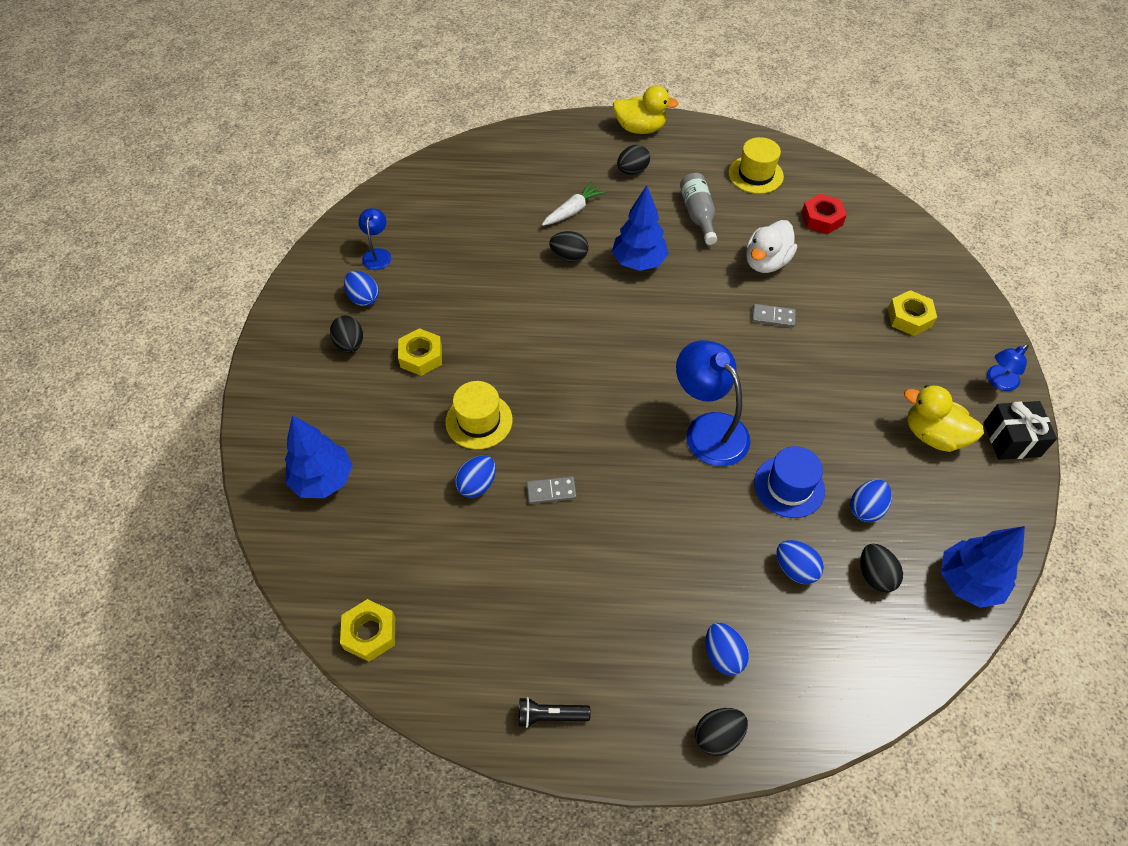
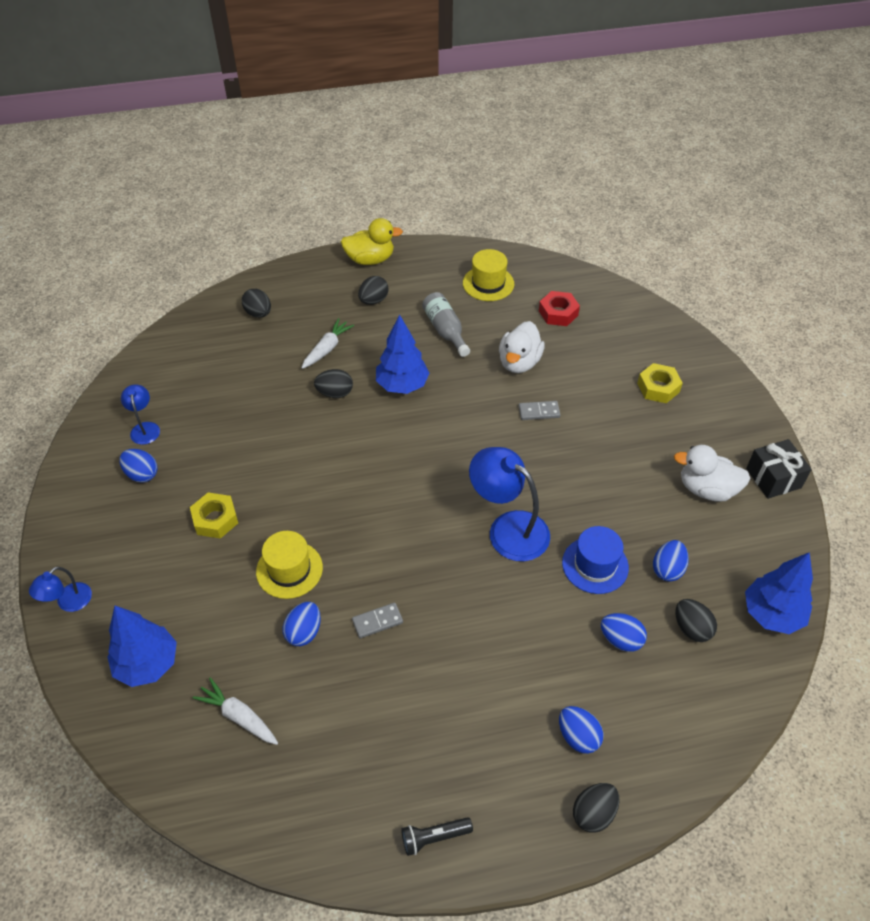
camera: 15 degrees left, 5 degrees down
black egg [330,316,363,353] -> black egg moved to [242,289,271,318]
yellow nut [340,599,395,662] -> none
yellow duck [904,385,984,452] -> white duck [674,445,750,502]
blue lamp [987,344,1029,391] -> blue lamp moved to [29,567,92,612]
none -> white carrot [192,678,278,745]

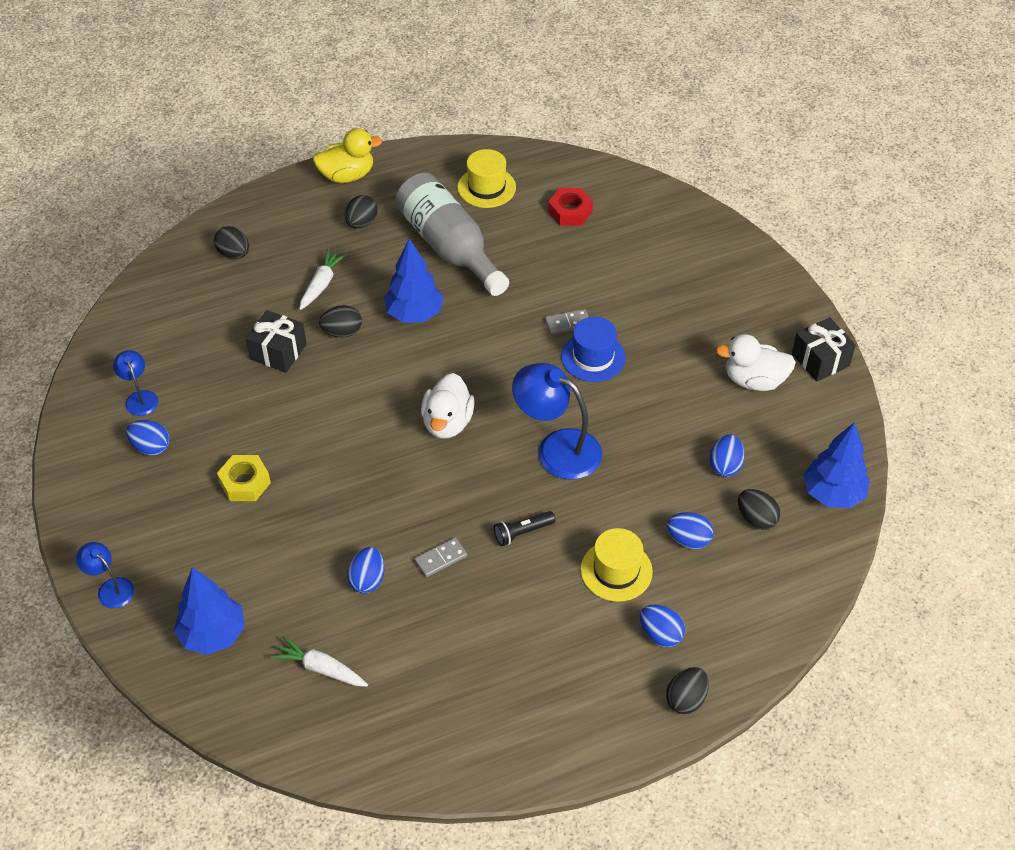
camera: 10 degrees left, 0 degrees up
blue lamp [29,567,92,612] -> blue lamp turned 105 degrees clockwise [76,542,134,608]
yellow hat [256,531,323,599] -> yellow hat moved to [580,528,653,602]
black flashlight [401,817,473,856] -> black flashlight moved to [494,511,556,546]
grey bottle [422,292,470,357] -> grey bottle [395,173,509,296], size x1.78
white duck [499,321,545,373] -> white duck moved to [421,373,475,438]
blue hat [562,526,629,594] -> blue hat moved to [561,317,626,382]
yellow nut [637,363,683,403] -> none
none -> black gift [246,310,307,373]

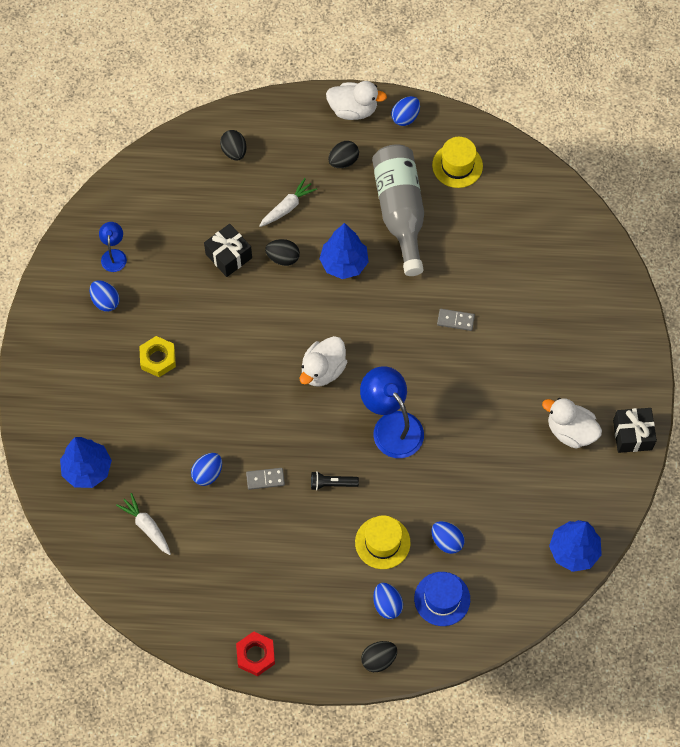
camera: 25 degrees right, 15 degrees up
blue lamp [76,542,134,608] -> none
yellow duck [313,128,382,183] -> white duck [326,81,387,120]
red nut [548,188,593,226] -> red nut moved to [236,631,275,676]
blue hat [561,317,626,382] -> blue hat moved to [414,572,470,626]
blue egg [710,434,745,477] -> blue egg moved to [391,96,420,126]
black egg [738,489,780,530] -> none

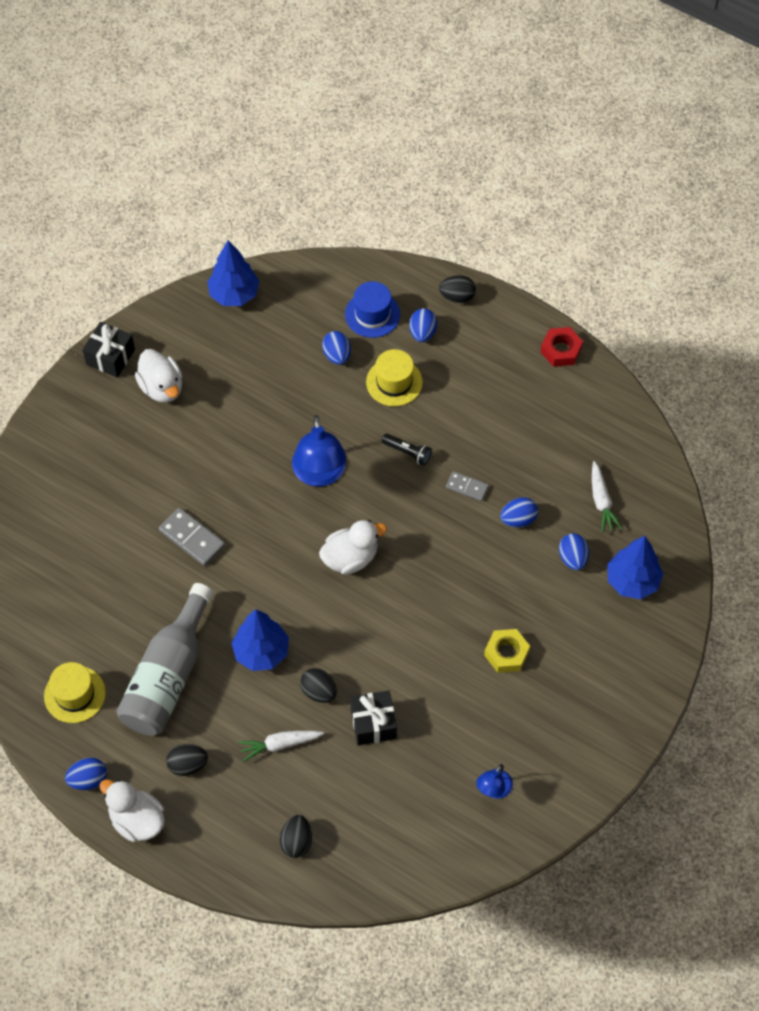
camera: 150 degrees left, 5 degrees down
blue egg [89,280,120,312] -> blue egg moved to [559,533,589,570]
grey domino [437,309,475,331] -> grey domino [159,507,225,566], size x1.59

